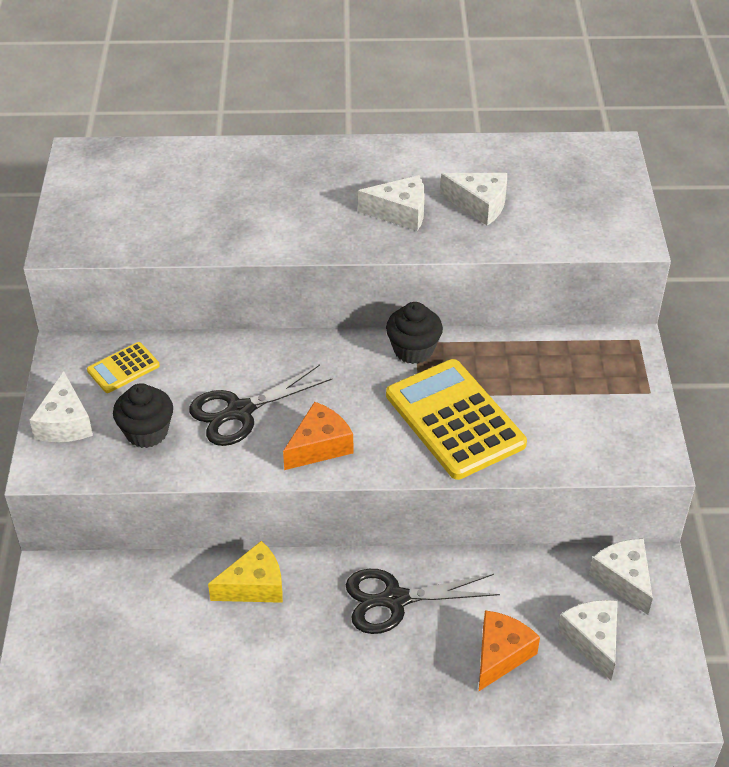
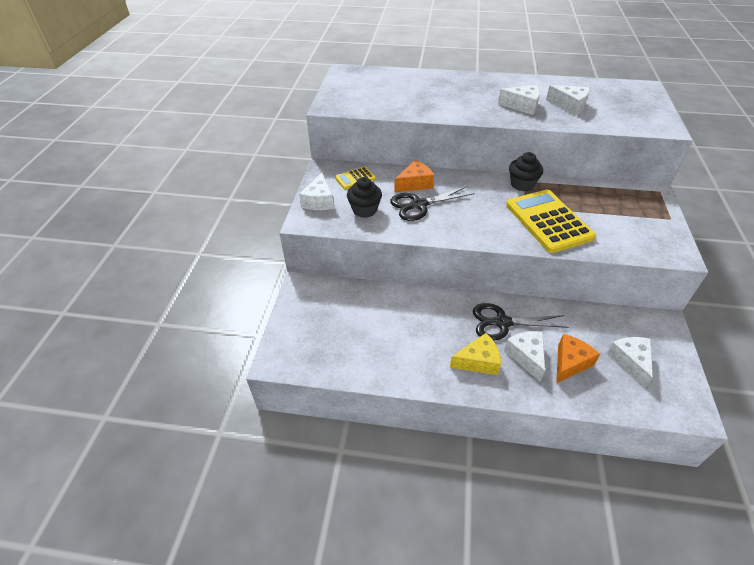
camera: 10 degrees right, 0 degrees up
yellow cheese [208,541,283,603] -> yellow cheese moved to [450,333,501,375]
orange cheese [283,402,353,470] -> orange cheese moved to [394,160,434,192]
white cheese [589,539,653,615] -> white cheese moved to [504,331,545,382]

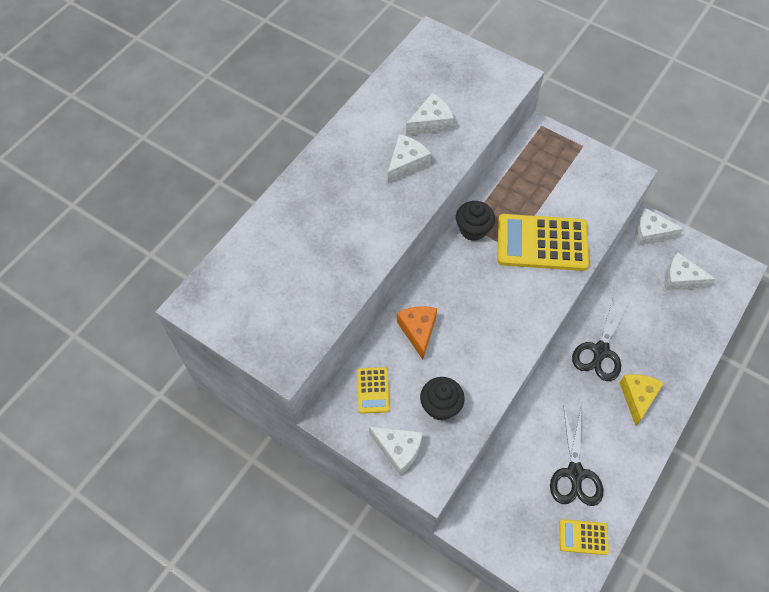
camera: 65 degrees left, 15 degrees up
black scissors [390,186,475,221] -> black scissors moved to [550,405,603,506]
white cheese [504,331,545,382] -> white cheese moved to [635,208,684,246]
orange cheese [556,334,600,383] -> none
none -> yellow calculator [560,519,609,555]

